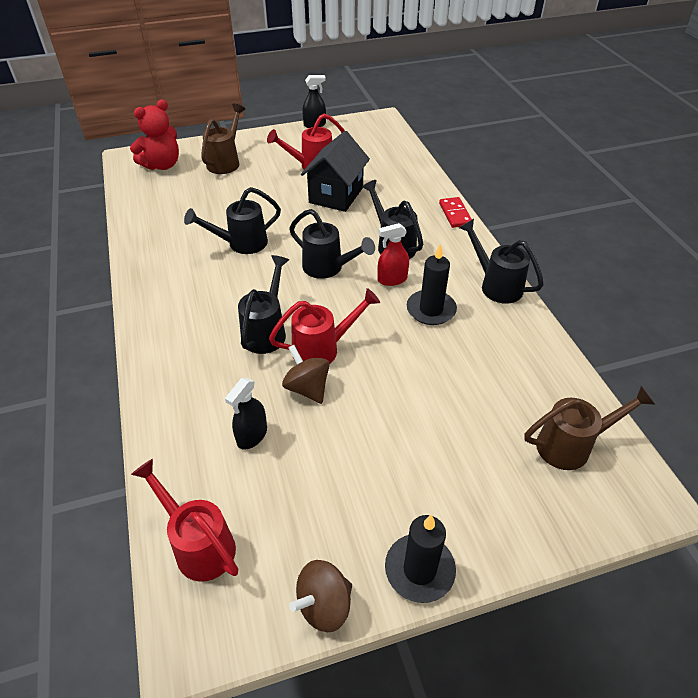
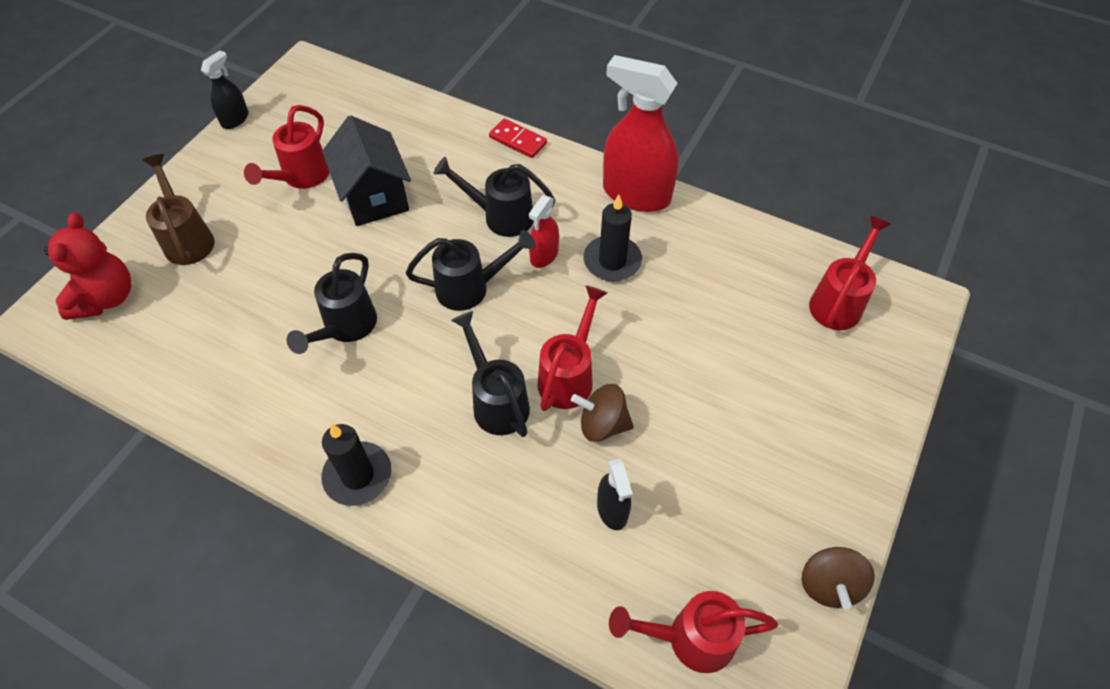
camera: 45 degrees left, 10 degrees up
black candle [385,514,456,603] -> black candle moved to [321,424,392,506]
black watering can [459,219,544,304] -> red spray bottle [603,55,679,212]
brown watering can [524,386,656,470] -> red watering can [809,216,891,330]

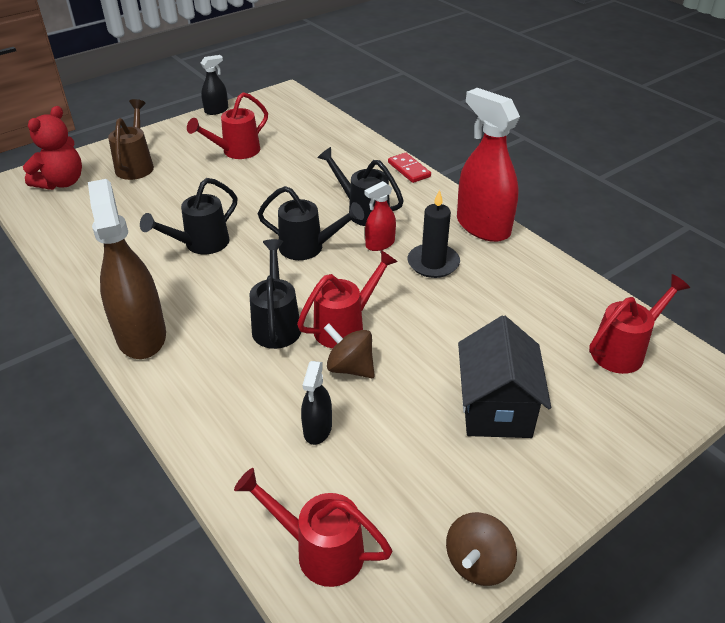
camera: 25 degrees right, 15 degrees down
black candle [321,424,392,506] -> brown spray bottle [88,179,166,359]
black house [322,115,411,226] -> black house moved to [458,315,551,438]

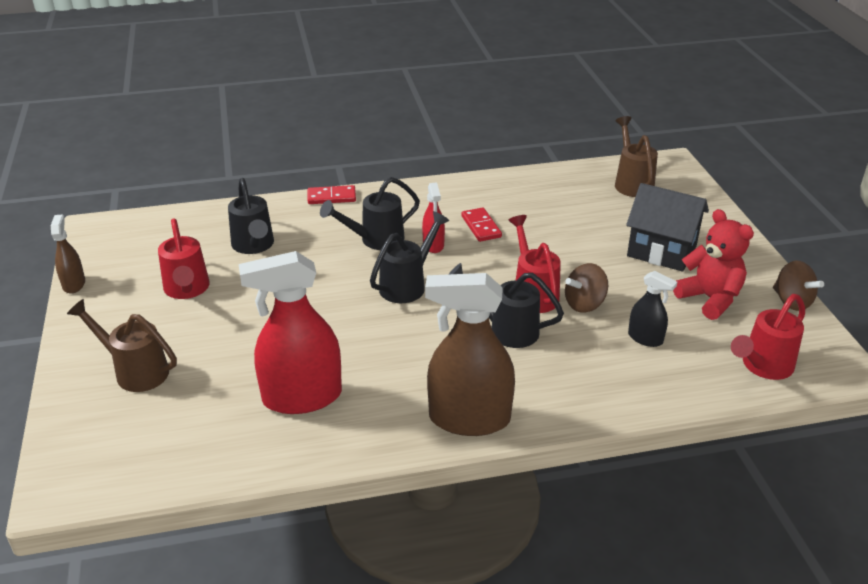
camera: 65 degrees left, 5 degrees down
red teddy bear [23,106,82,190] -> red teddy bear moved to [673,209,754,320]
black watering can [140,178,237,254] -> black watering can moved to [228,178,274,254]
black spray bottle [201,55,228,115] -> brown spray bottle [51,215,85,293]
black candle [408,189,460,278] -> red domino [462,207,502,242]
red spray bottle [457,88,520,242] -> red spray bottle moved to [239,251,342,414]
red watering can [589,274,690,374] -> brown watering can [615,116,658,197]

